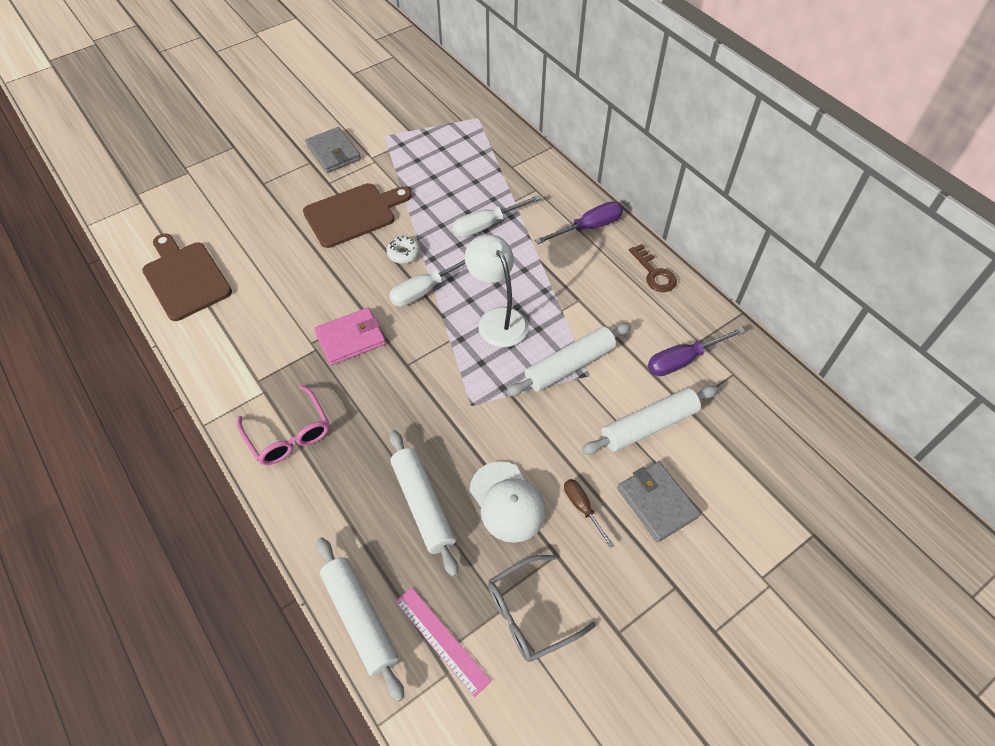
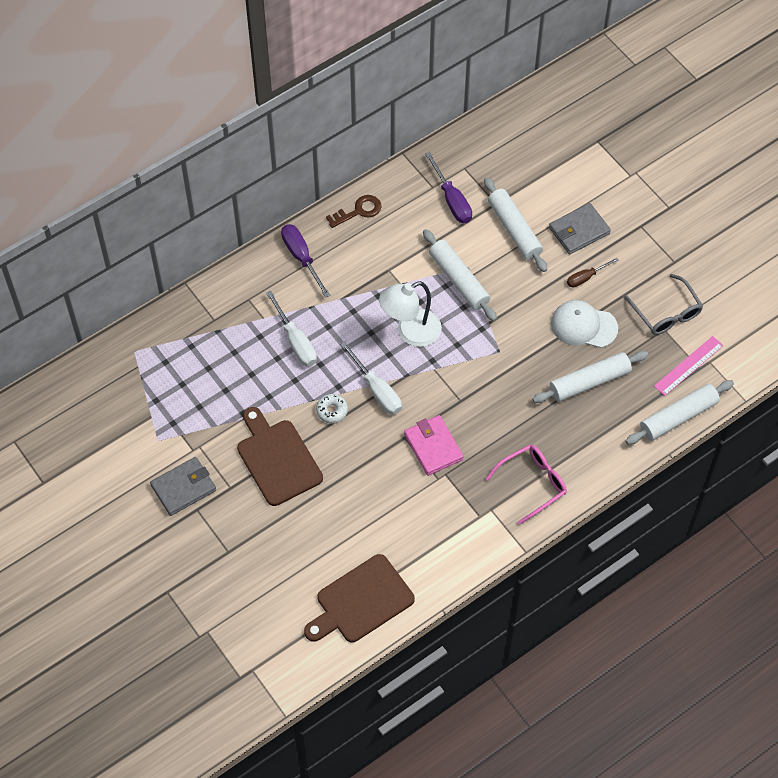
camera: 90 degrees left, 5 degrees up
white cap [470,461,546,543] -> white cap turned 135 degrees counterclockwise [551,300,618,348]

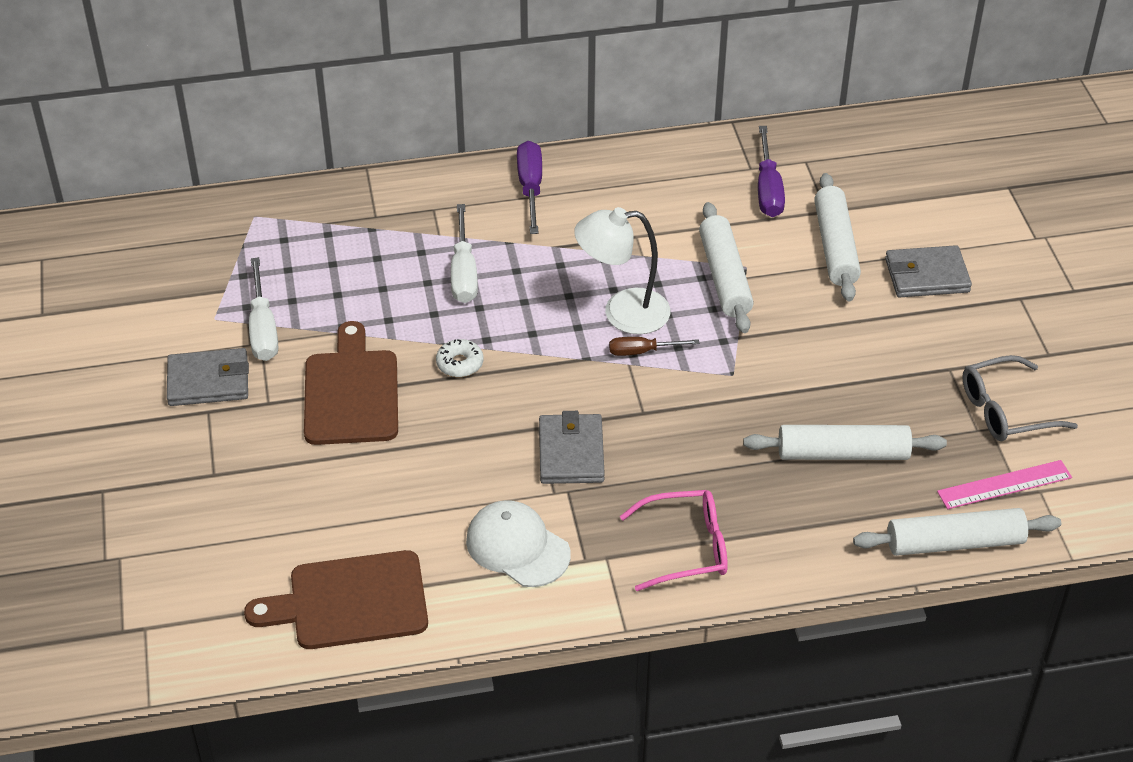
camera: 25 degrees right, 15 degrees down
brown key [326,195,381,228] -> none
white screwdriver [340,342,402,415] -> white screwdriver moved to [249,257,278,361]
pink wallet [404,415,464,476] -> grey wallet [539,411,605,484]
white cap [551,300,618,348] -> white cap moved to [466,500,571,587]
brown screwdriver [567,258,618,288] -> brown screwdriver moved to [609,337,699,356]
grey glasses [624,274,703,335] -> grey glasses turned 75 degrees clockwise [962,355,1078,441]

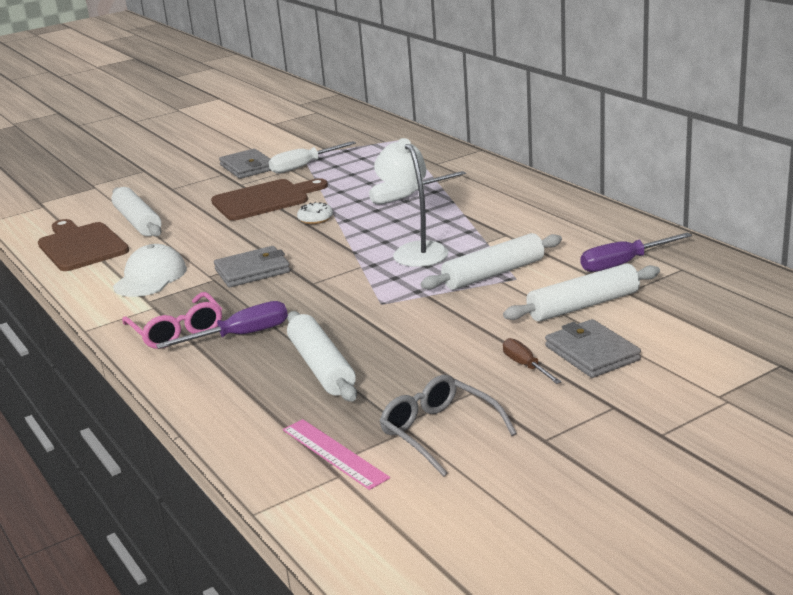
camera: 70 degrees right, 20 degrees down
purple screwdriver [517,141,542,234] -> purple screwdriver moved to [156,301,288,349]
brown screwdriver [609,337,699,356] -> brown screwdriver moved to [503,338,562,384]
white rolling pin [853,508,1061,556] -> white rolling pin moved to [112,187,161,237]

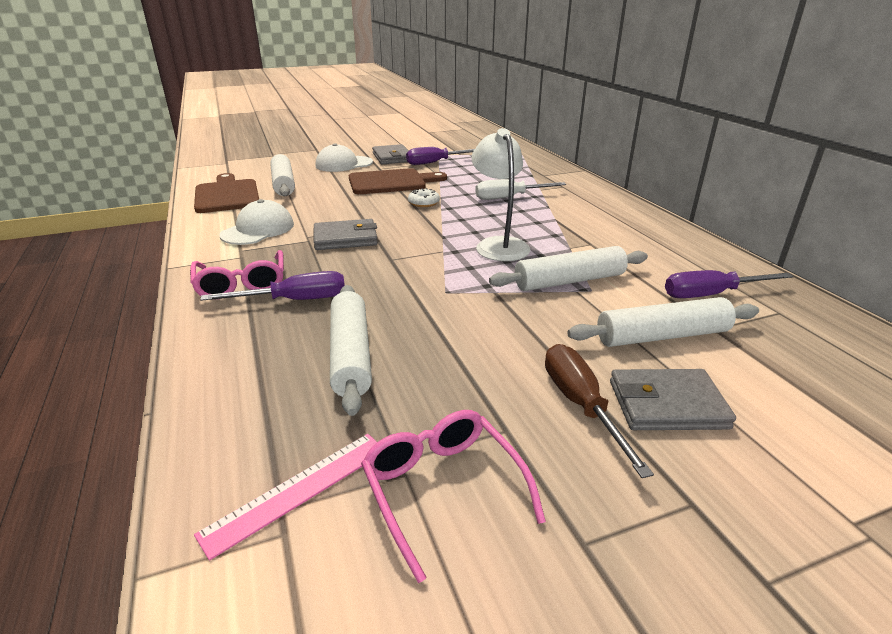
camera: 10 degrees right, 5 degrees up
white screwdriver [269,141,356,174] -> purple screwdriver [406,147,475,165]
pink ruler [283,419,390,490] -> pink ruler turned 75 degrees clockwise [194,434,377,561]
grey glasses [380,375,517,477] -> pink glasses [361,410,546,583]
brown screwdriver [503,338,562,384] -> brown screwdriver [545,344,654,478], size x1.58
grey wallet [545,319,641,378] -> grey wallet turned 75 degrees counterclockwise [610,369,736,430]
none -> white cap [316,143,373,172]

